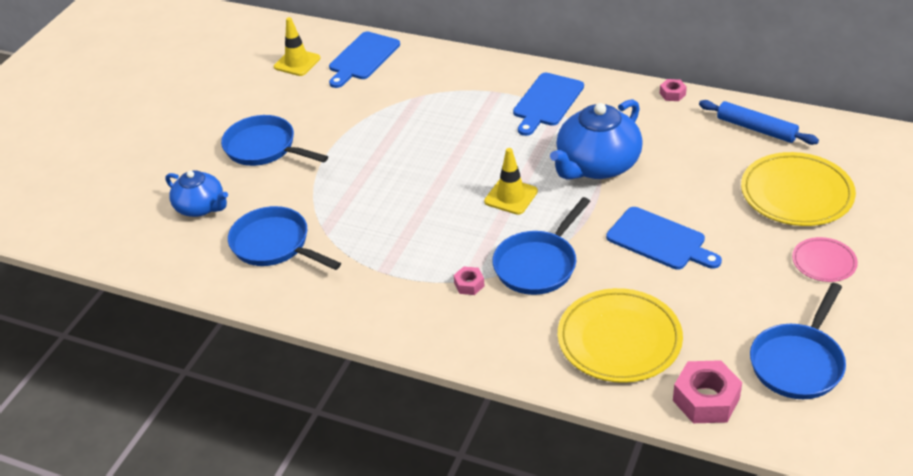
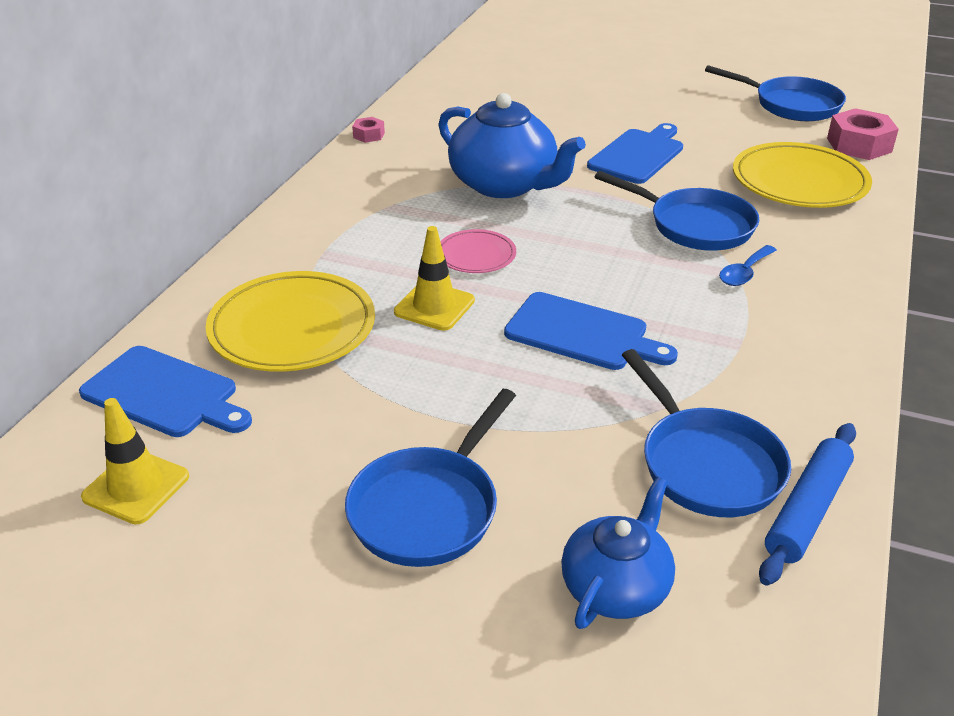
camera: 95 degrees left, 5 degrees down
blue pan [228,206,341,270] -> blue pan turned 60 degrees counterclockwise [622,349,791,517]
pink nut [454,266,484,295] -> blue spoon [719,245,777,286]
yellow traffic cone [484,148,538,215] -> yellow traffic cone moved to [394,226,475,331]
blue cutting board [513,73,584,136] -> blue cutting board moved to [504,292,678,370]
blue rolling pin [699,100,819,145] -> blue rolling pin moved to [759,423,856,586]
yellow plate [741,152,856,226] -> yellow plate moved to [205,271,375,372]
pink plate [792,237,858,282] -> pink plate moved to [440,229,516,273]

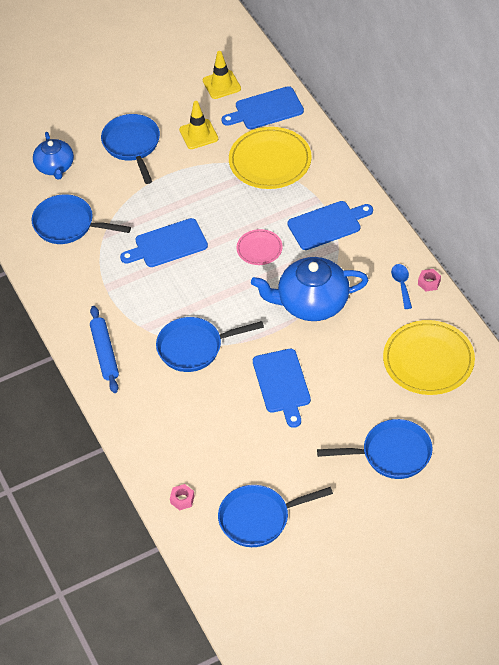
camera: 135 degrees right, 15 degrees up
yellow traffic cone [394,226,475,331] -> yellow traffic cone moved to [179,101,218,149]
blue spoon [719,245,777,286] -> blue spoon moved to [391,264,412,309]
yellow plate [733,142,872,208] -> yellow plate moved to [383,320,475,395]
blue rolling pin [759,423,856,586] -> blue rolling pin moved to [90,306,119,393]
pink nut [827,108,899,160] -> pink nut [170,484,195,510], size x0.52
none -> blue cutting board [288,201,373,250]
none -> blue pan [317,419,433,479]

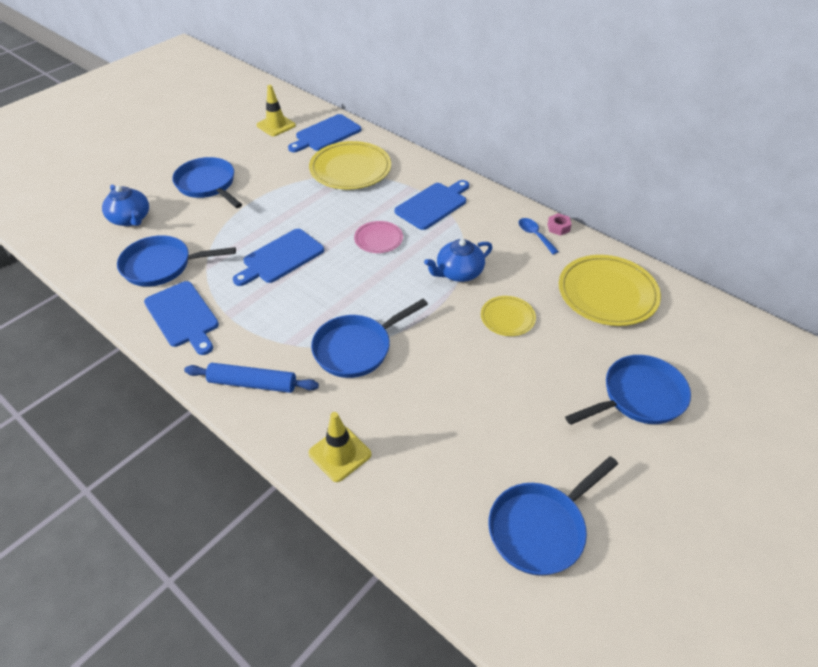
camera: 25 degrees left, 5 degrees down
blue rolling pin [90,306,119,393] -> blue rolling pin turned 45 degrees counterclockwise [184,363,319,393]
pink nut [170,484,195,510] -> none
yellow traffic cone [179,101,218,149] -> yellow traffic cone moved to [308,412,371,482]
blue teapot [251,257,368,321] -> blue teapot [424,239,492,282], size x0.62
blue cutting board [253,349,311,428] -> blue cutting board moved to [144,281,219,355]
none -> yellow plate [481,296,536,336]

